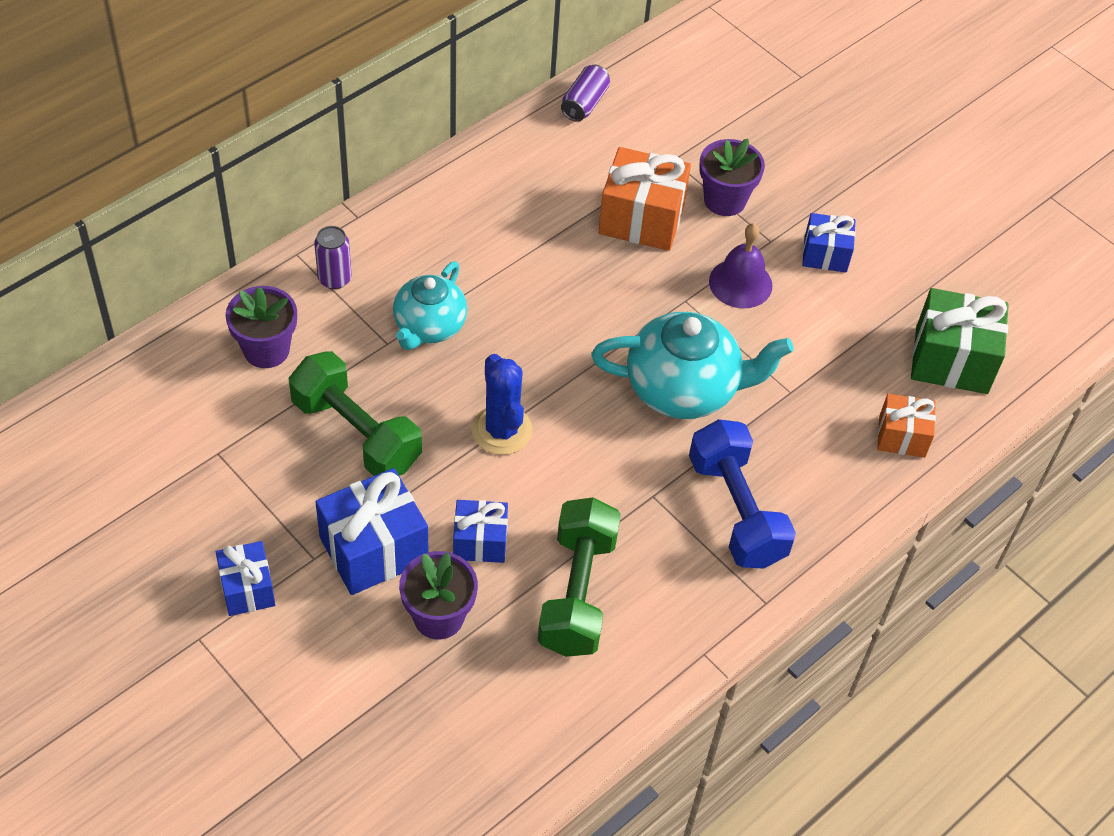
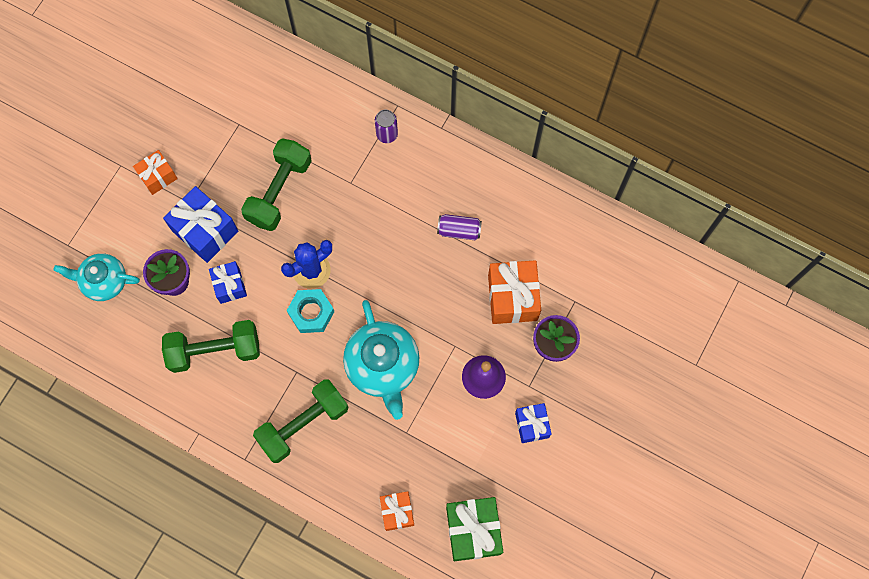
camera: 75 degrees right, 20 degrees up
blue gift [216,541,275,616] -> orange gift [133,150,178,195]
purple flower pot [225,286,297,368] -> none
turquoise teapot [393,261,467,350] -> turquoise teapot moved to [53,253,140,301]
purple can [561,65,610,122] -> purple can moved to [437,214,482,240]
blue dumbbell [689,419,796,569] -> green dumbbell [253,379,348,463]
none -> turquoise nut [287,289,334,333]

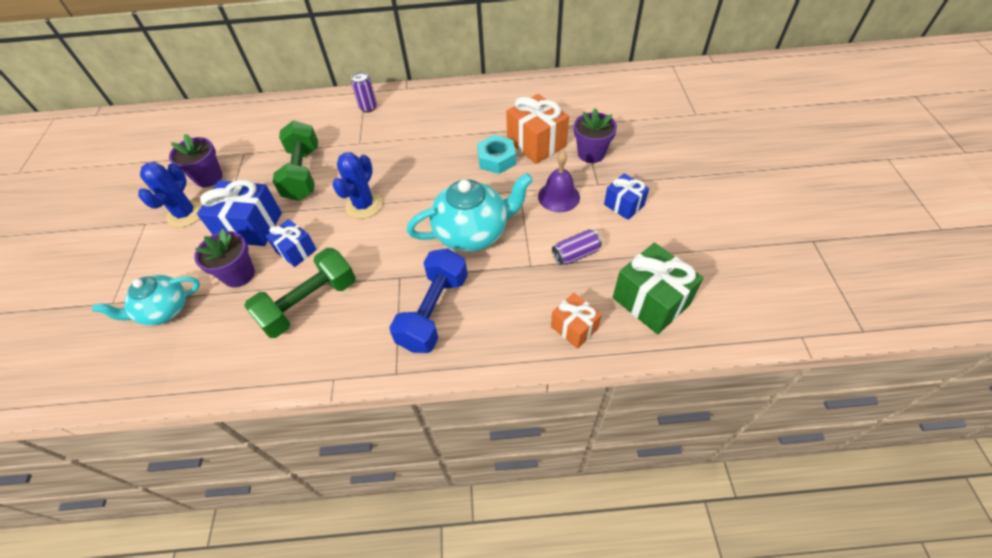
camera: 30 degrees left, 20 degrees down
orange gift [133,150,178,195] -> blue cactus [138,162,203,228]
green dumbbell [253,379,348,463] -> blue dumbbell [389,249,468,353]
turquoise nut [287,289,334,333] -> turquoise nut moved to [477,135,516,174]
turquoise teapot [343,300,419,420] -> turquoise teapot turned 60 degrees counterclockwise [407,173,533,252]
purple can [437,214,482,240] -> purple can moved to [552,229,602,265]
none -> purple flower pot [169,134,223,187]

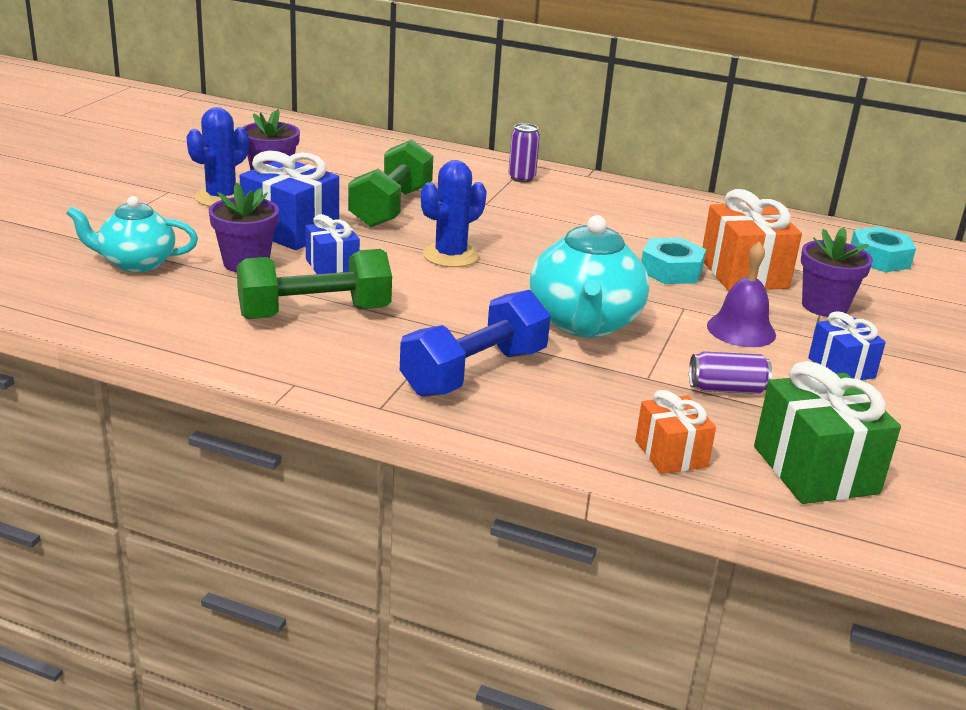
camera: 20 degrees right, 25 degrees down
turquoise teapot [407,173,533,252] -> turquoise teapot turned 90 degrees clockwise [530,215,650,338]
none -> turquoise nut [851,227,916,272]

